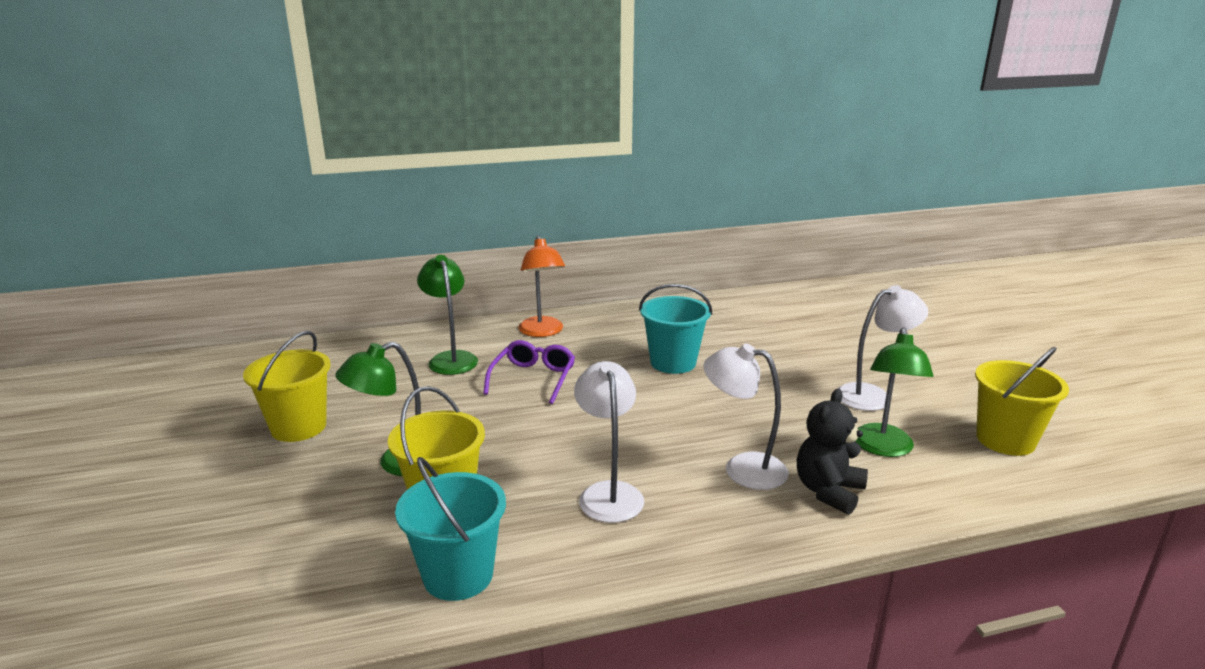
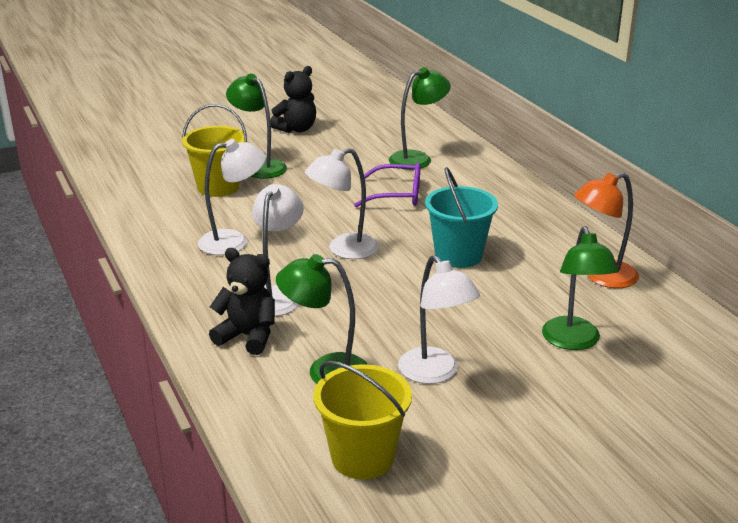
camera: 80 degrees right, 5 degrees up
yellow bucket [243,331,331,442] -> black teddy bear [270,66,316,133]
turquoise bucket [395,457,506,601] -> none
orange lamp [519,235,565,337] -> orange lamp moved to [574,172,639,288]
none -> white lamp [305,148,379,259]
none -> green lamp [542,226,619,350]

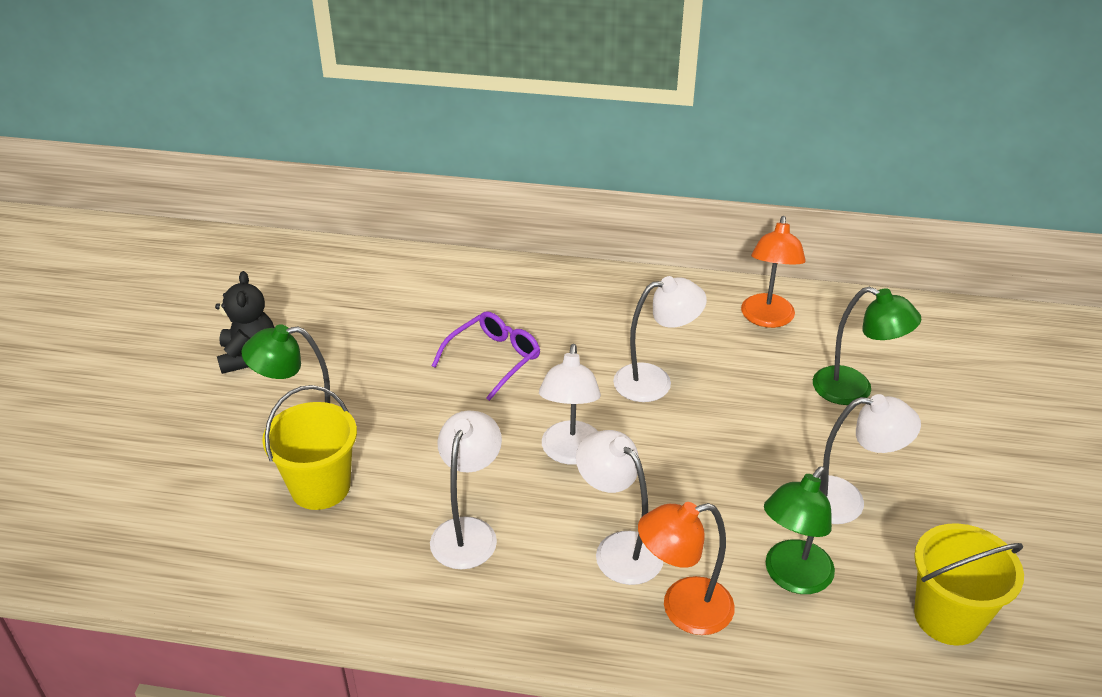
camera: 55 degrees left, 10 degrees up
black teddy bear [209,248,275,355] -> orange lamp [638,502,735,635]
green lamp [389,67,451,170] -> none
turquoise bucket [425,167,498,268] -> white lamp [613,276,707,402]

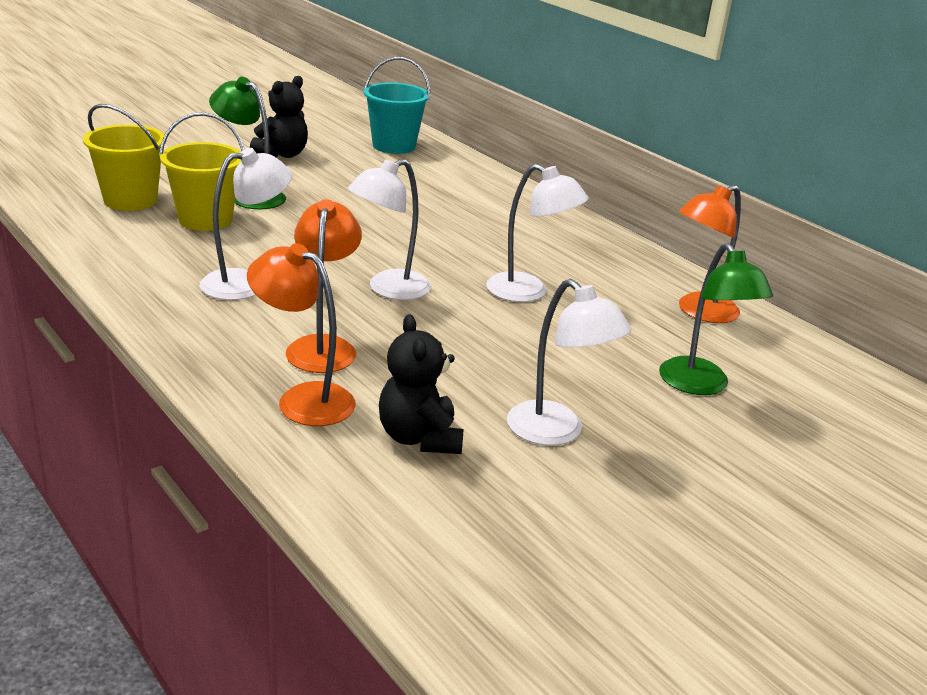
camera: 40 degrees right, 10 degrees down
purple glasses [432,311,540,401] -> none
white lamp [576,430,663,585] -> orange lamp [286,199,362,373]
green lamp [764,466,835,594] -> black teddy bear [379,315,463,454]
yellow bucket [914,523,1024,645] -> yellow bucket moved to [83,104,165,211]
none -> turquoise bucket [364,57,430,154]

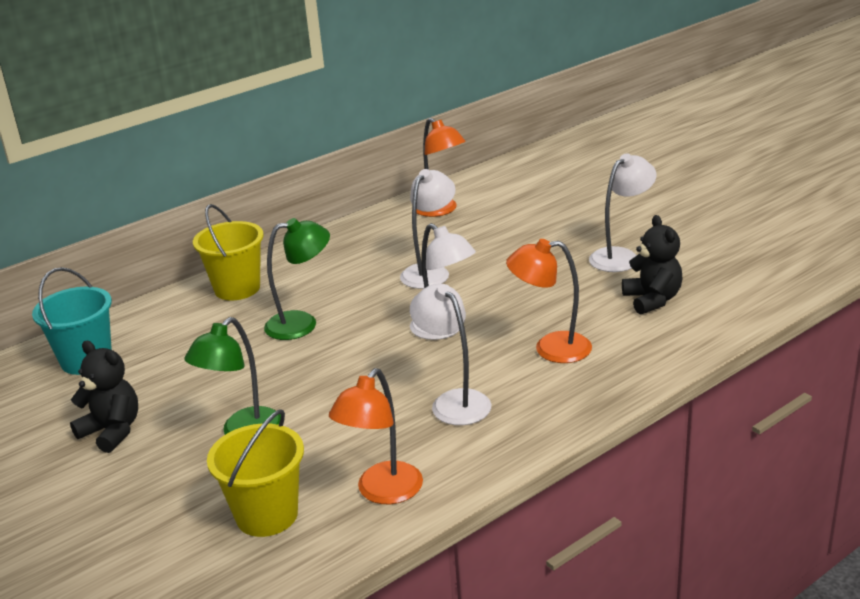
camera: 85 degrees left, 0 degrees up
yellow bucket [159,112,244,231] -> yellow bucket moved to [193,204,264,301]
orange lamp [247,243,356,426] -> orange lamp moved to [329,368,423,504]
black teddy bear [379,315,463,454] -> black teddy bear turned 90 degrees counterclockwise [622,215,682,315]
green lamp [659,243,773,395] -> green lamp moved to [264,218,330,340]

